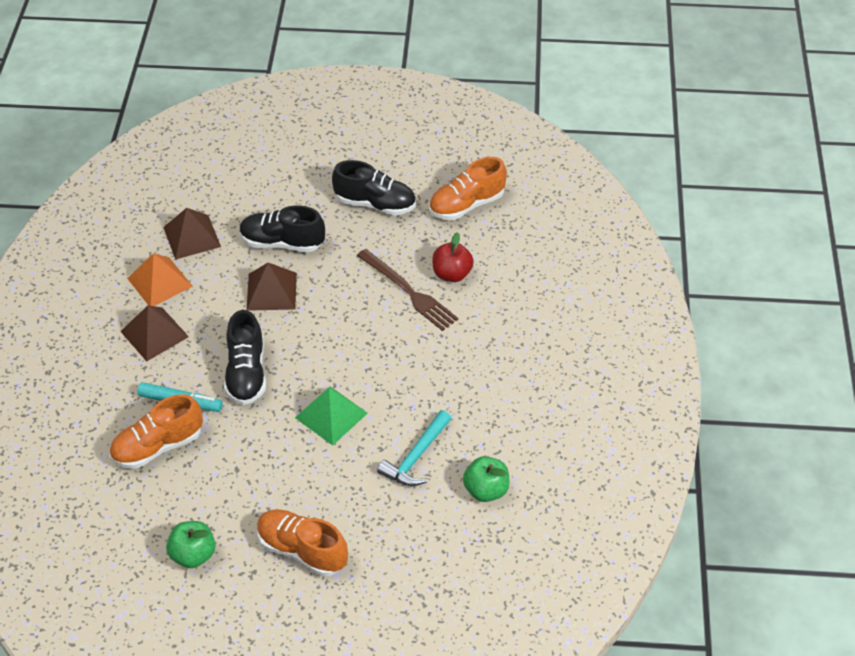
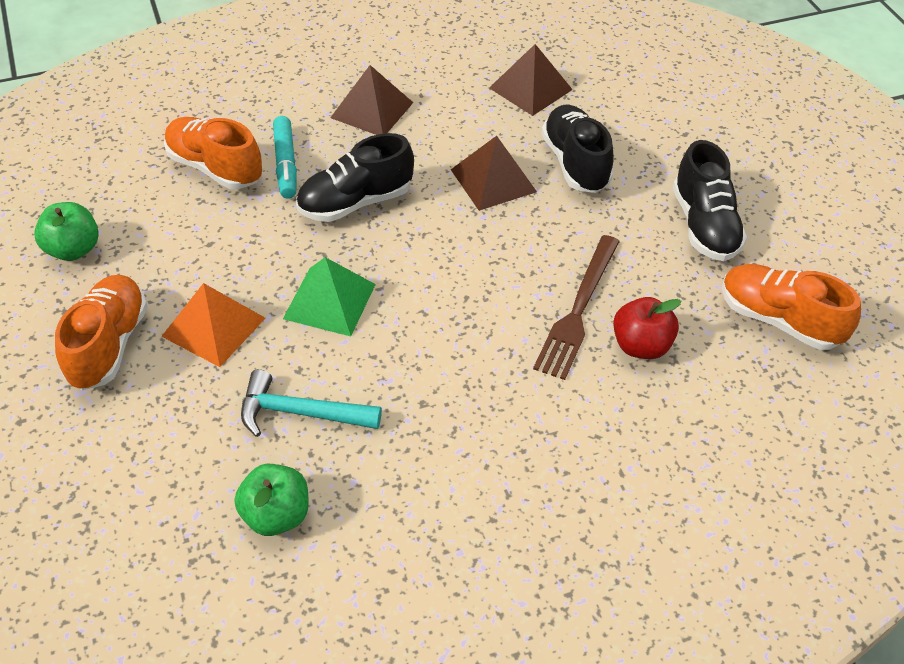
camera: 65 degrees right, 0 degrees up
orange pyramid [127,253,193,306] -> orange pyramid moved to [161,283,265,367]

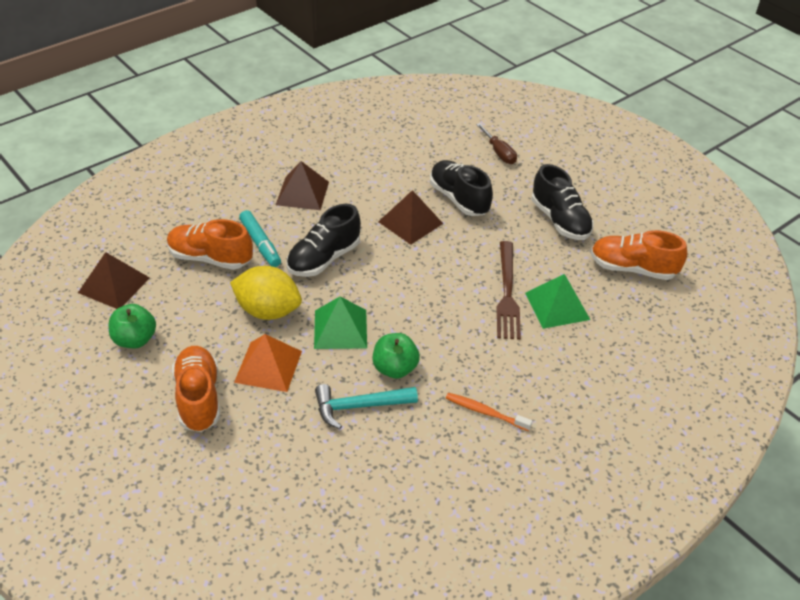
camera: 20 degrees left, 5 degrees down
green apple [234,464,309,536] -> green apple moved to [373,333,420,379]
brown pyramid [489,44,573,116] -> brown pyramid moved to [78,252,150,309]
red apple [613,297,682,359] -> green pyramid [525,274,590,329]
none -> yellow lemon [230,266,302,320]
none -> orange toothbrush [446,393,532,431]
none -> brown screwdriver [476,123,517,164]

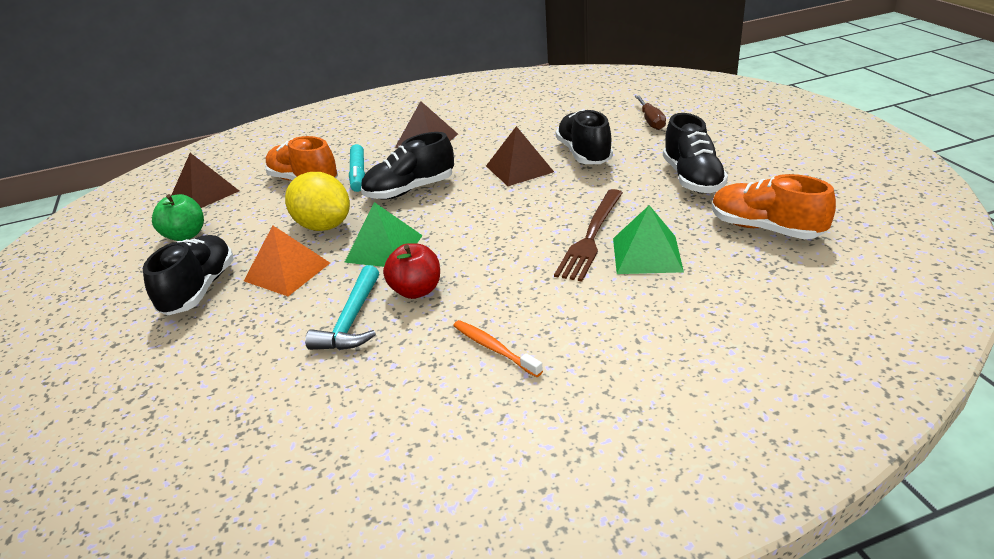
camera: 25 degrees right, 10 degrees down
orange shoe [172,346,220,432] -> black shoe [143,235,234,315]
turquoise hammer [315,384,418,429] -> turquoise hammer turned 90 degrees counterclockwise [305,265,379,350]
green apple [373,333,420,379] -> red apple [383,243,440,299]

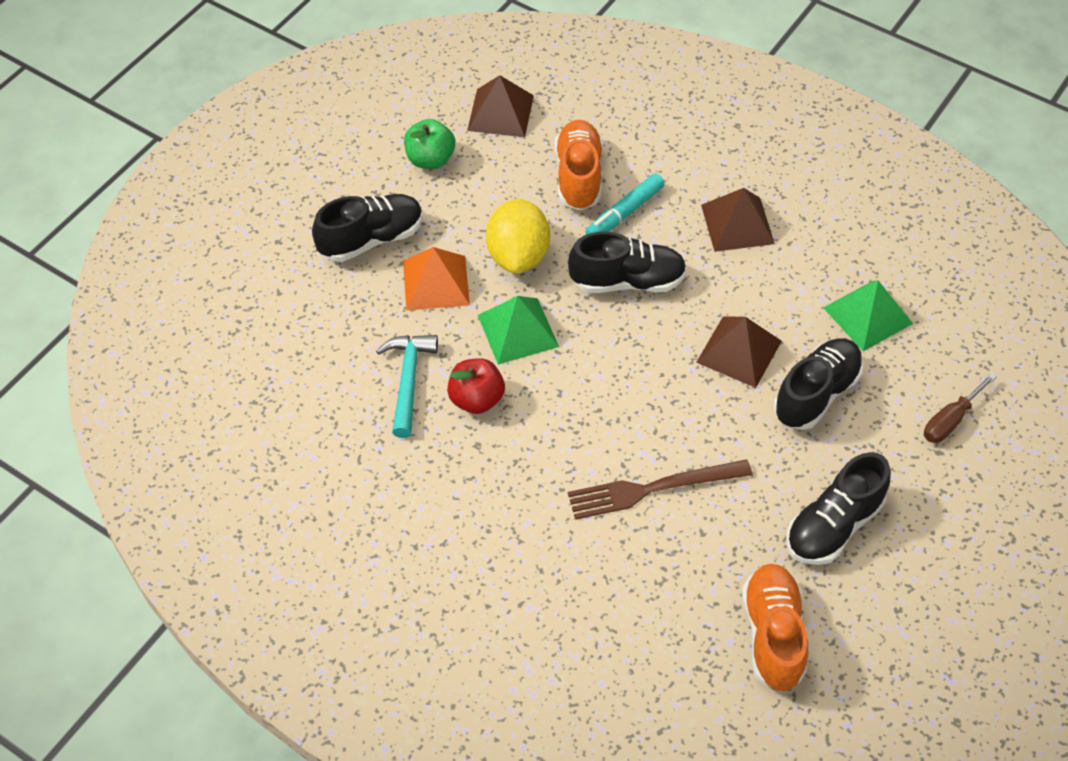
camera: 50 degrees right, 20 degrees up
turquoise hammer [305,265,379,350] -> turquoise hammer turned 120 degrees clockwise [376,335,438,438]
black shoe [361,132,454,200] -> black shoe turned 150 degrees clockwise [568,232,687,293]
orange toothbrush [453,320,543,377] -> none
green pyramid [613,205,684,274] -> green pyramid moved to [823,280,913,351]

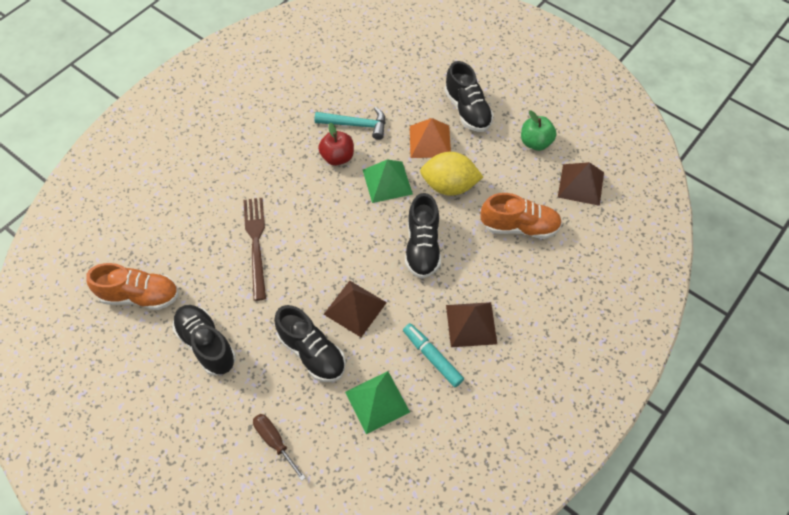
camera: 95 degrees right, 5 degrees up
turquoise marker [585,174,665,235] -> turquoise marker moved to [403,323,464,387]

